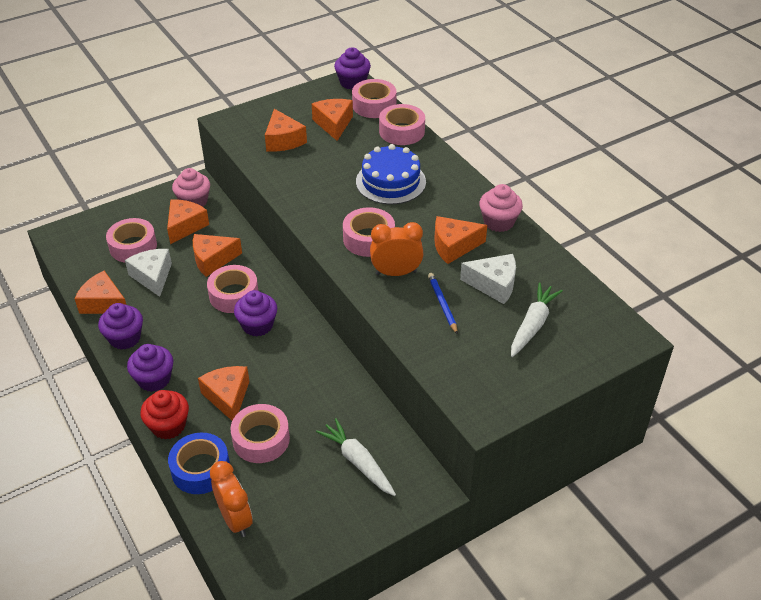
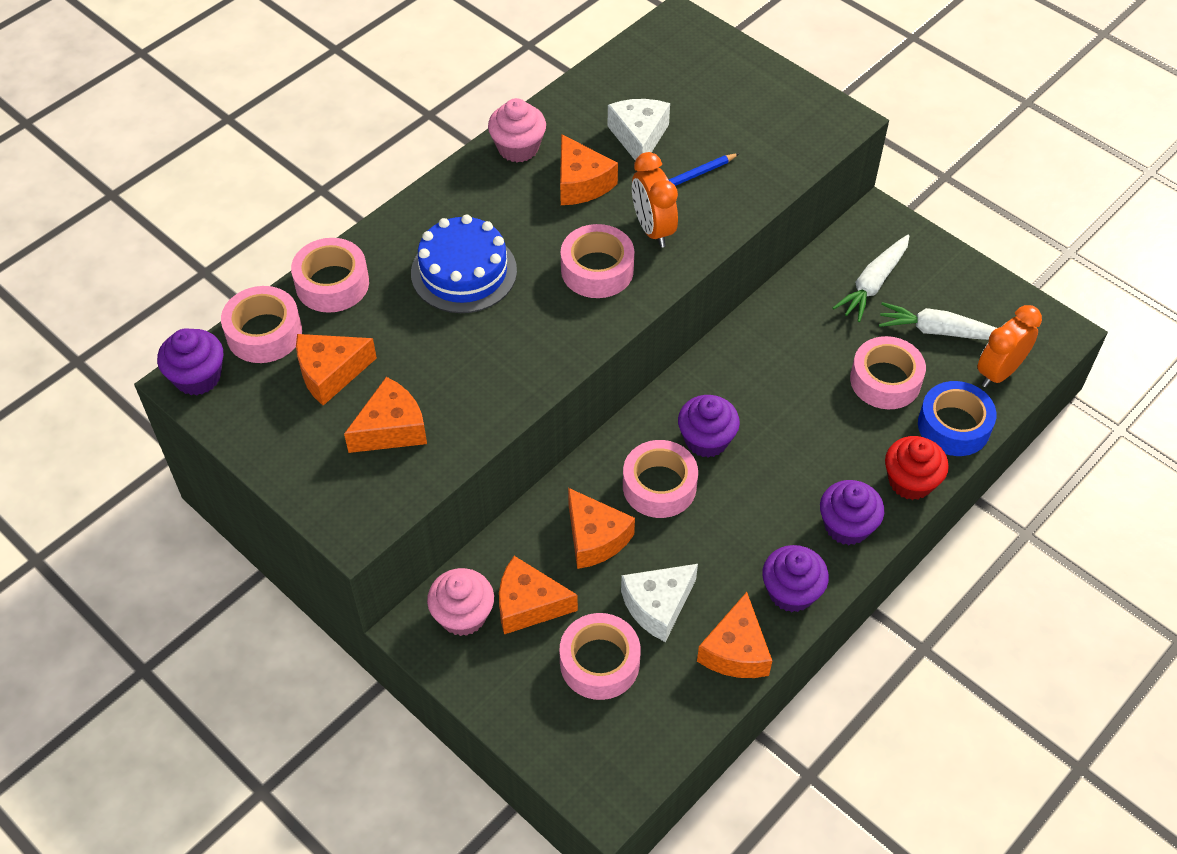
camera: 105 degrees left, 10 degrees up
orange cheese [198,366,250,420] -> none
white carrot [511,282,563,357] -> white carrot moved to [879,302,997,340]

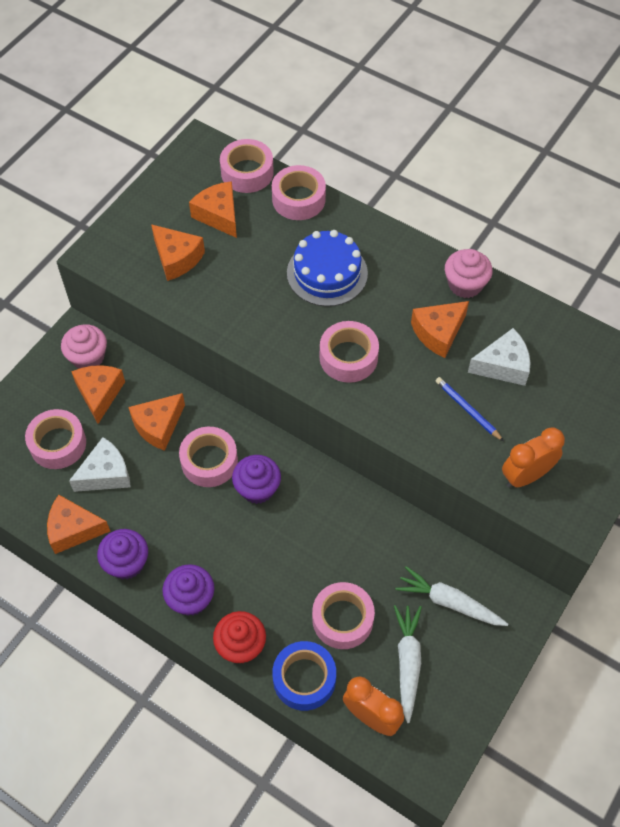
camera: 80 degrees right, 5 degrees up
purple cupcake [157,328,223,396] -> none
white cheese [621,564,698,642] -> white cheese turned 105 degrees clockwise [69,437,131,492]
orange clock [632,152,678,248] -> orange clock moved to [502,427,565,488]

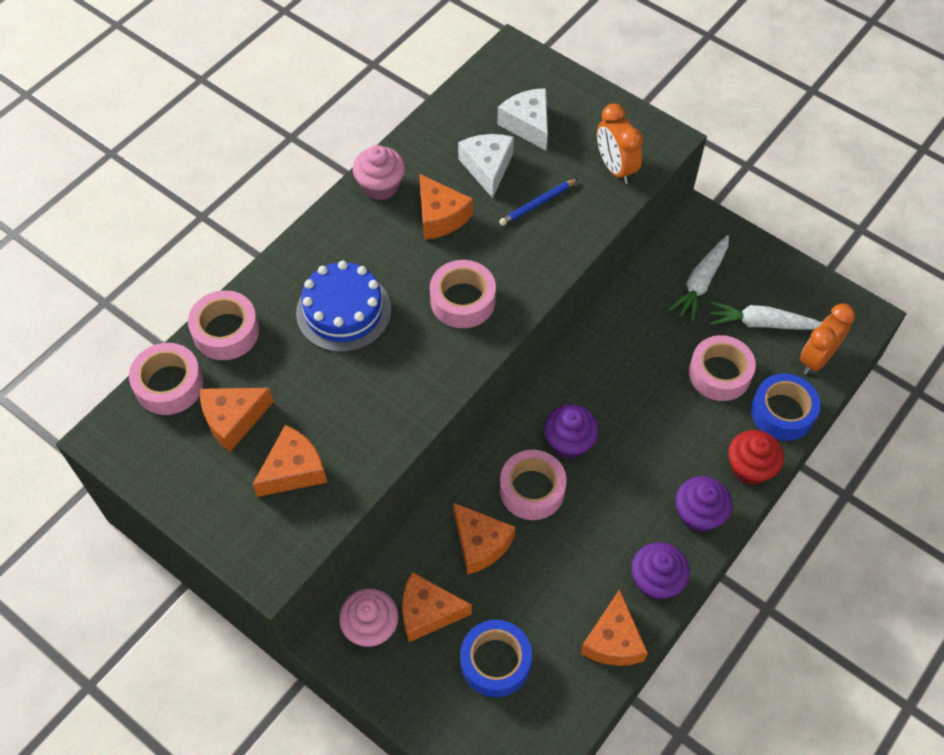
camera: 85 degrees left, 0 degrees up
pink tape [25,409,86,469] -> blue tape [460,620,532,697]
white cheese [69,437,131,492] -> white cheese moved to [497,88,548,150]

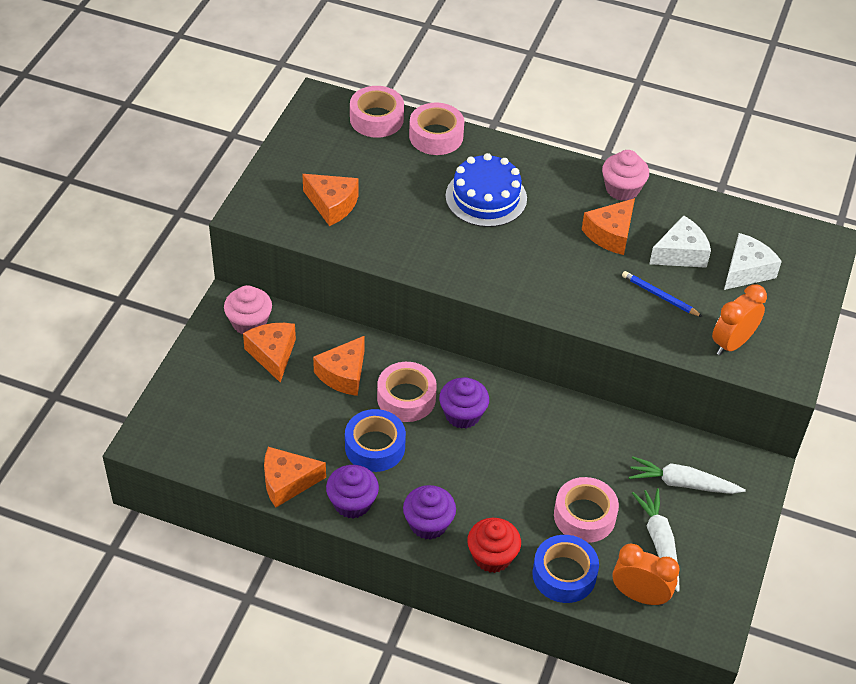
camera: 70 degrees right, 10 degrees down
orange cheese [200,388,274,452] -> none
pink tape [430,260,496,328] -> none
blue tape [460,620,532,697] -> blue tape moved to [345,409,406,472]

